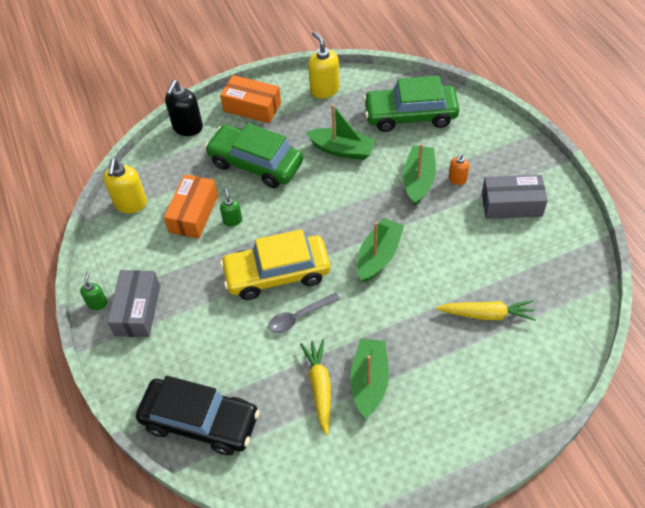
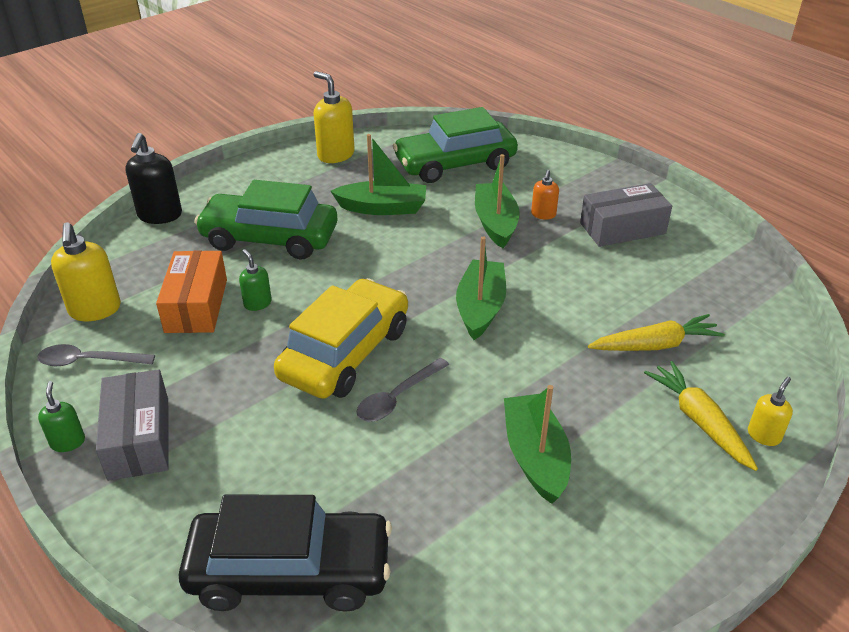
camera: 20 degrees left, 15 degrees down
orange box [220,75,281,123] -> none
yellow car [220,229,330,300] -> yellow car turned 150 degrees clockwise [274,278,408,399]
yellow carrot [300,339,331,435] -> yellow carrot moved to [644,361,758,471]
none -> grey spoon [37,344,155,366]
none -> yellow soap dispenser [748,377,793,446]

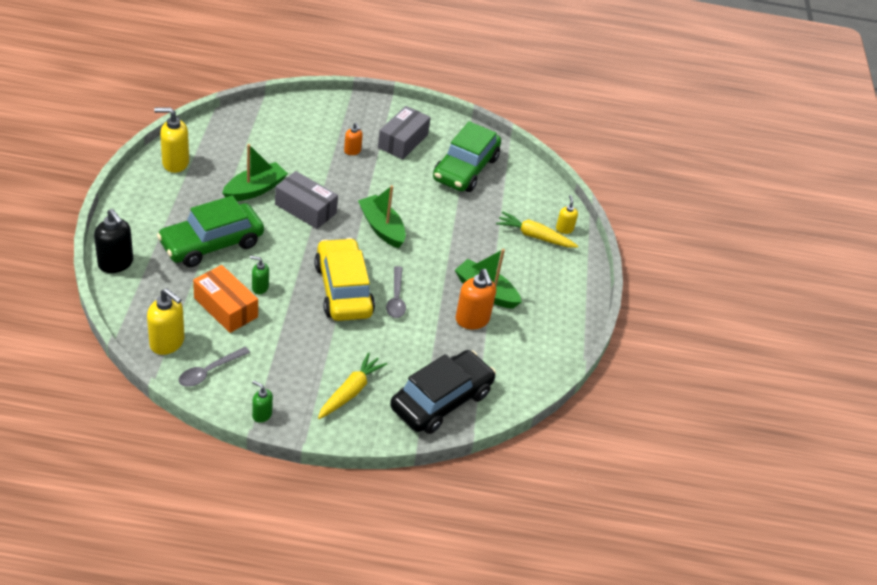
camera: 50 degrees left, 5 degrees up
grey box [96,369,168,481] -> grey box moved to [275,171,338,229]
green car [393,107,518,183] -> green car moved to [433,121,501,192]
green boat [475,154,520,248] -> none
yellow carrot [588,314,725,351] -> yellow carrot moved to [318,352,387,419]
none -> orange soap dispenser [456,269,496,329]

